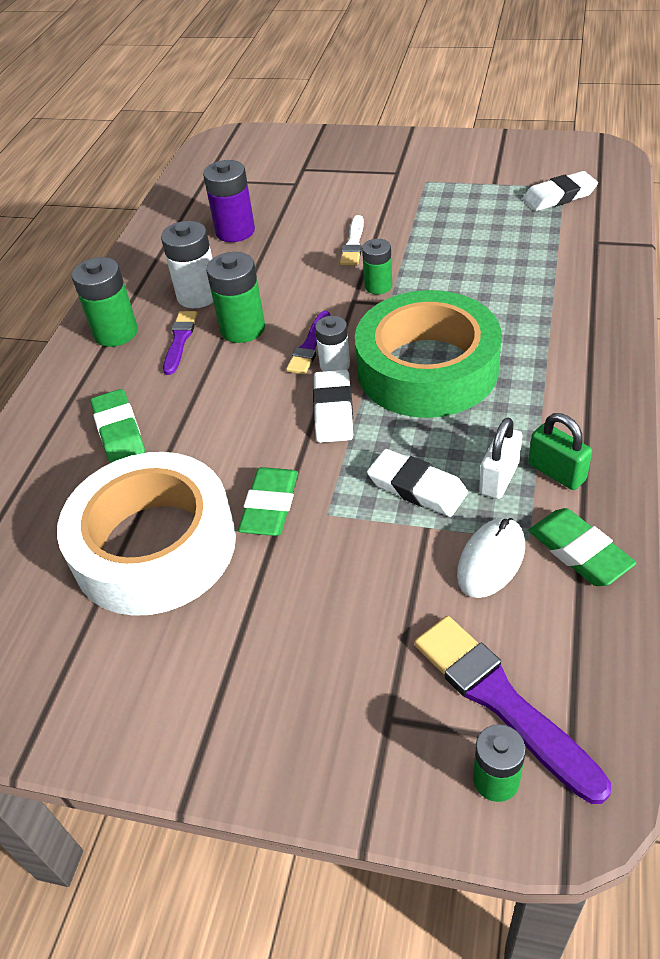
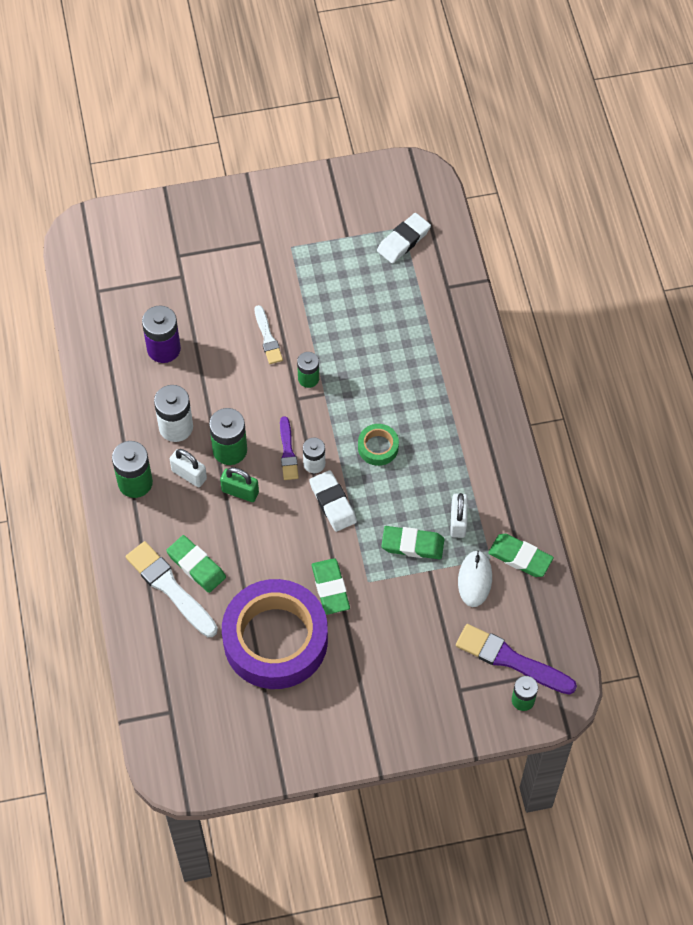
camera: 30 degrees left, 15 degrees up
white tape [57,452,236,616] -> purple tape [222,579,328,689]
purple brush [163,311,198,375] -> white padlock [170,449,207,488]
green tape [355,290,502,418] -> green tape [358,424,399,466], size x0.41
white eraser [367,449,468,517] -> green eraser [381,526,444,559]
green padlock [528,413,592,490] -> green padlock moved to [220,467,259,502]
none -> white brush [126,541,218,637]

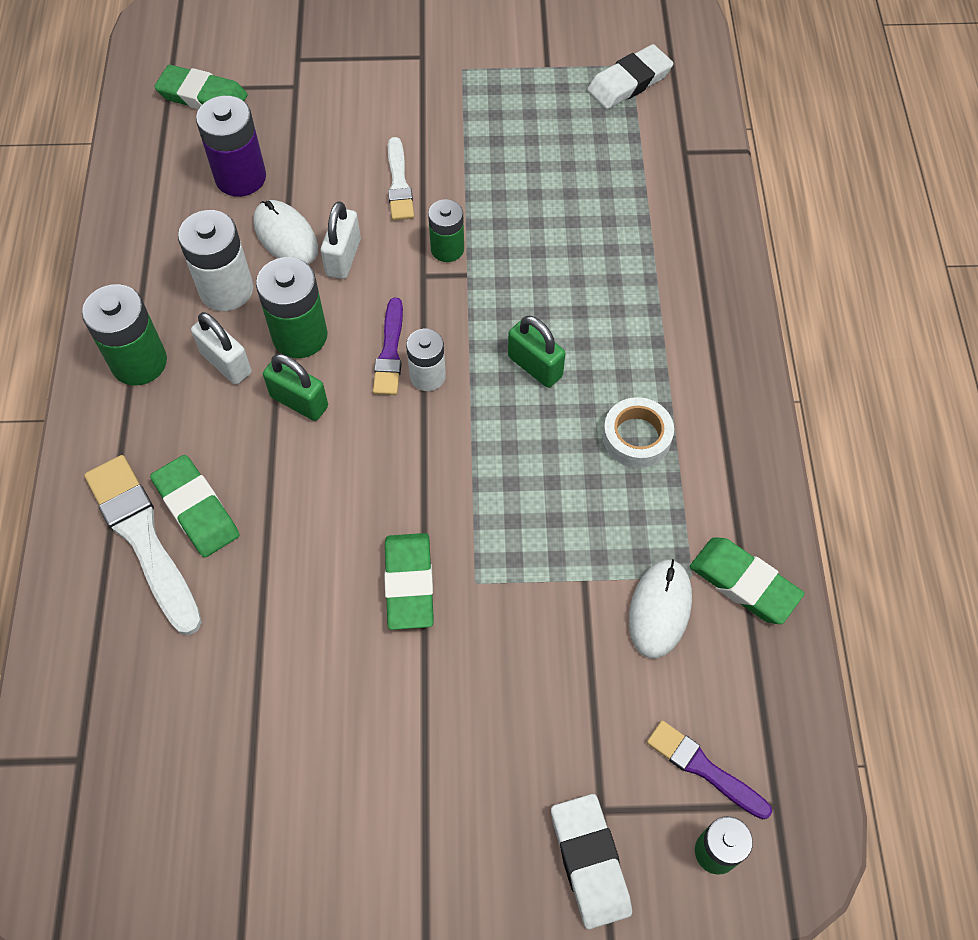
camera: 10 degrees right, 0 degrees up
purple tape [222,579,328,689] -> none
white eraser [309,470,357,532] -> white eraser moved to [551,794,632,929]
green tape [358,424,399,466] -> green padlock [508,316,565,388]
green eraser [381,526,444,559] -> green eraser moved to [154,65,247,110]
white padlock [450,493,468,538] -> white padlock moved to [321,201,361,279]
purple brush [456,624,577,695] -> purple brush [647,720,772,820], size x0.59
none -> white mouse [253,200,318,264]
none -> white tape [603,397,674,468]

